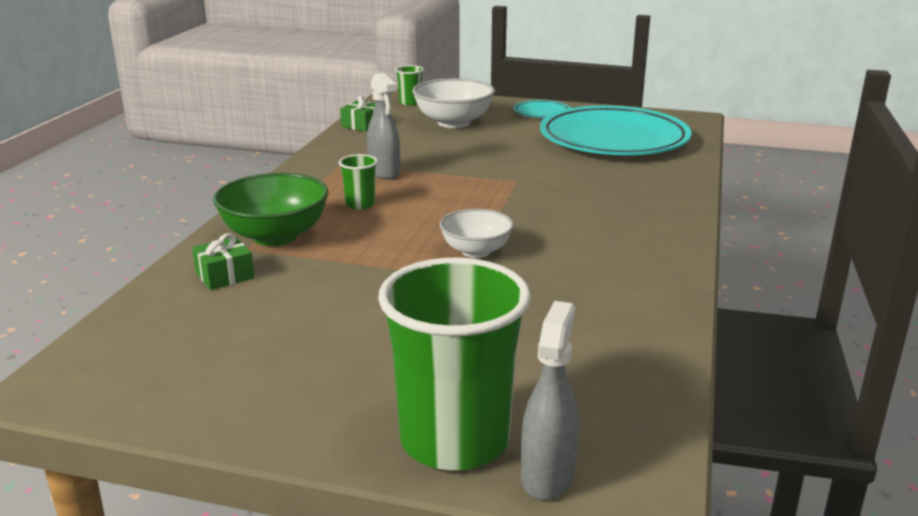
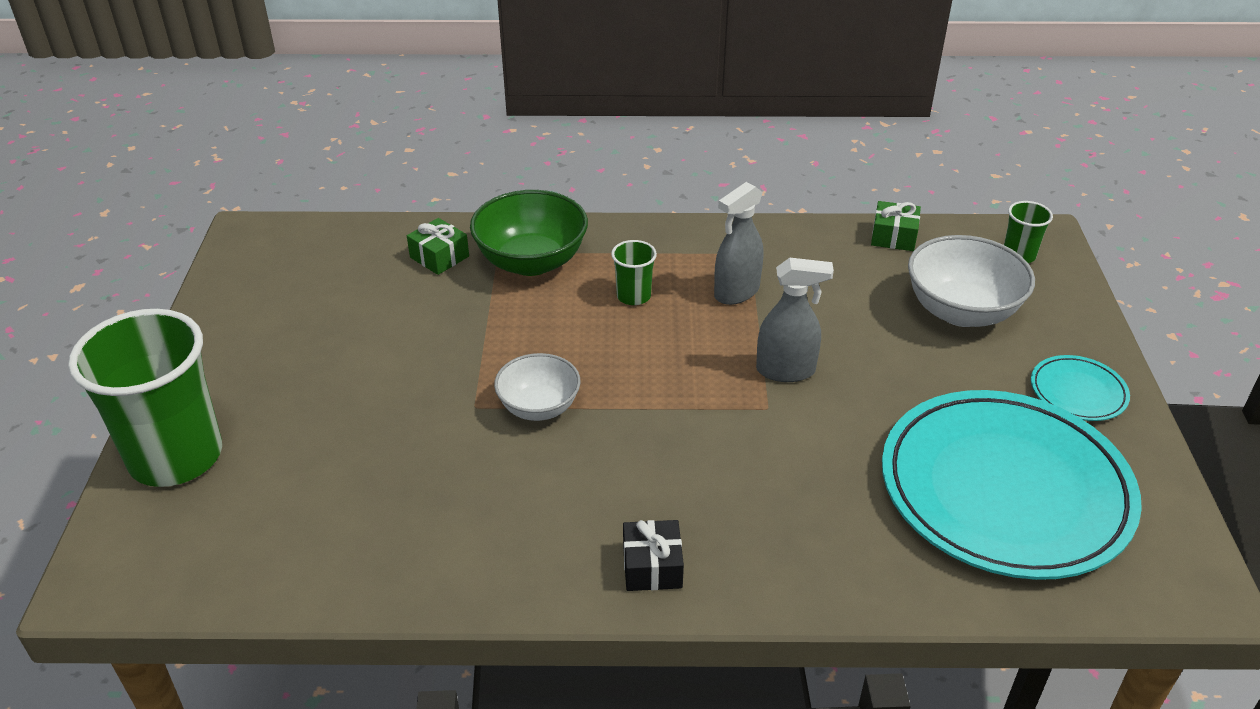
camera: 75 degrees right, 15 degrees up
grey spray bottle [521,301,579,500] -> grey spray bottle moved to [756,258,834,382]
none -> black gift [623,520,684,591]

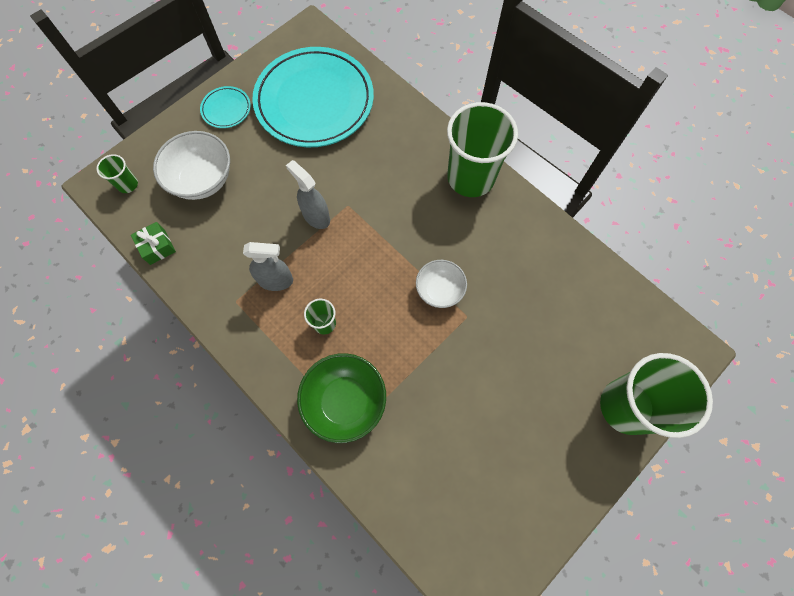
camera: 135 degrees left, 30 degrees up
green gift [407,218,469,275] -> none
black gift [623,520,684,591] -> green cup [447,102,518,197]

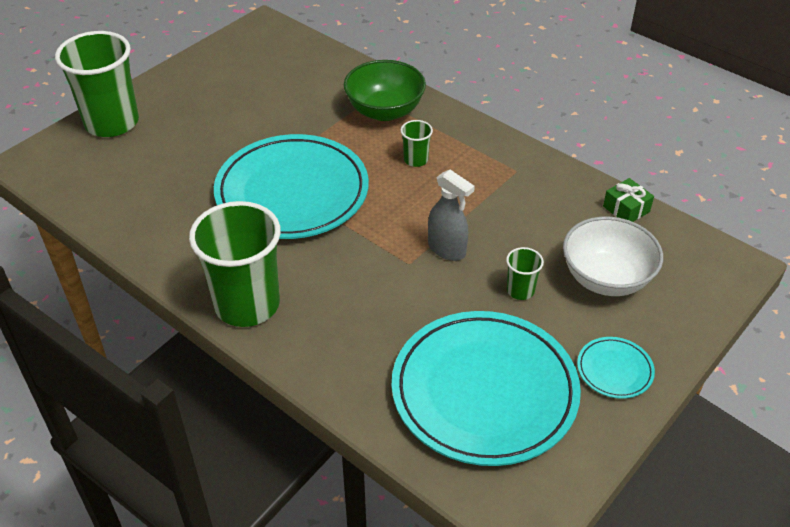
camera: 175 degrees right, 25 degrees down
green cup [97,154,138,193] -> green cup moved to [506,247,544,300]
grey spray bottle [243,242,293,291] -> none
white bowl [416,260,467,308] -> turquoise plate [214,134,369,239]

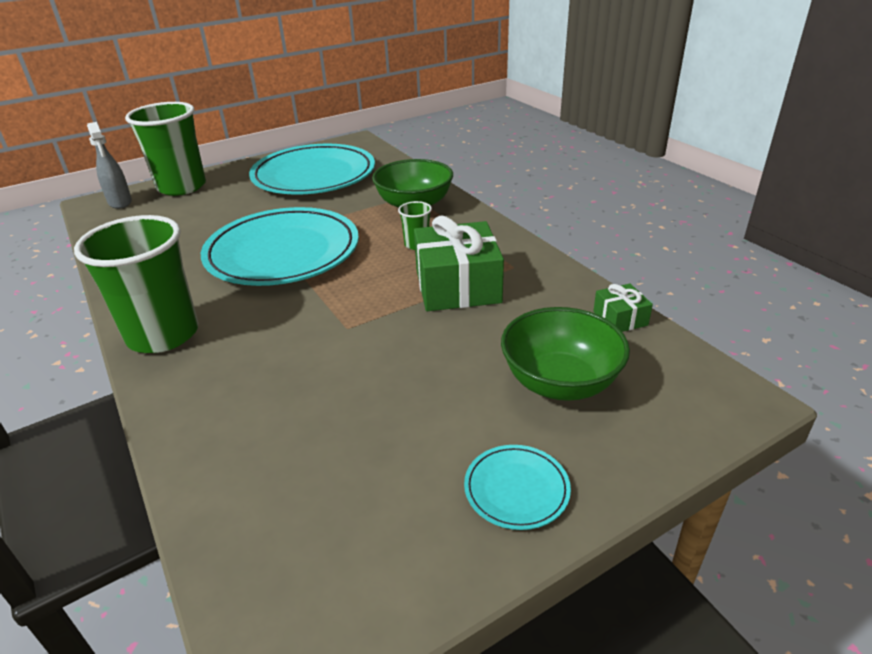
camera: 20 degrees right, 10 degrees down
turquoise plate [392,311,581,466] -> turquoise plate moved to [249,144,375,195]
grey spray bottle [428,169,475,261] -> grey spray bottle moved to [87,122,132,209]
green cup [506,247,544,300] -> none
white bowl [563,217,663,296] -> green bowl [501,307,630,401]
none -> green gift [414,215,504,311]

